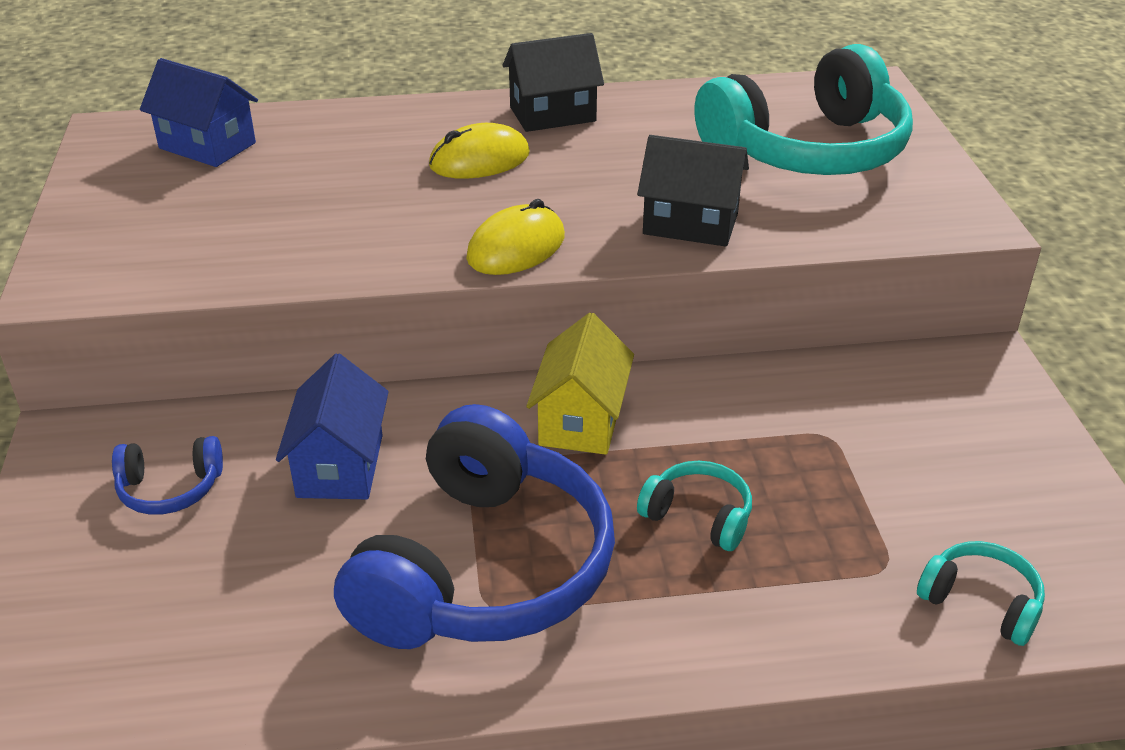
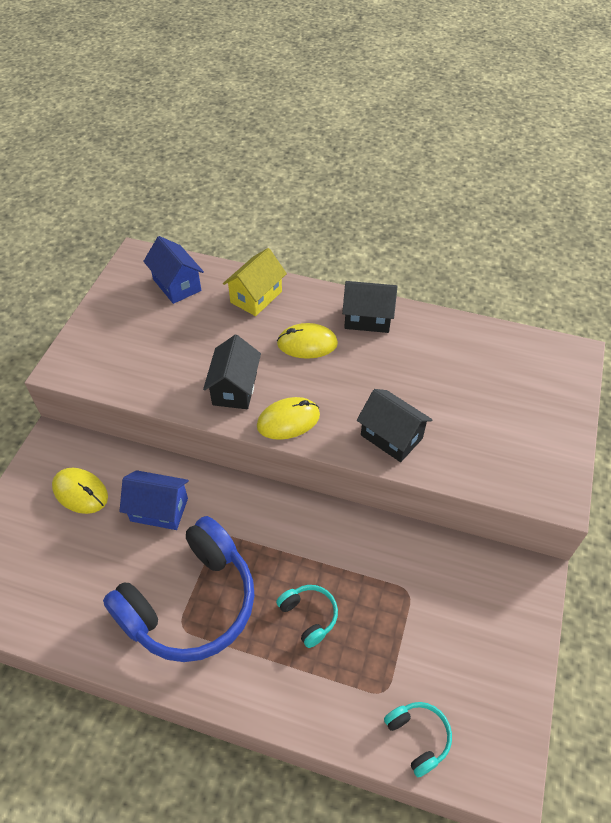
camera: 25 degrees right, 15 degrees up
blue headphones [112,436,223,515] -> yellow mouse [52,468,108,514]
blue house [276,354,389,499] -> blue house turned 75 degrees clockwise [119,470,189,530]
yellow house [526,313,634,455] -> yellow house moved to [223,248,287,316]
turquoise headphones [695,44,913,175] -> none
none -> black house [203,335,261,409]

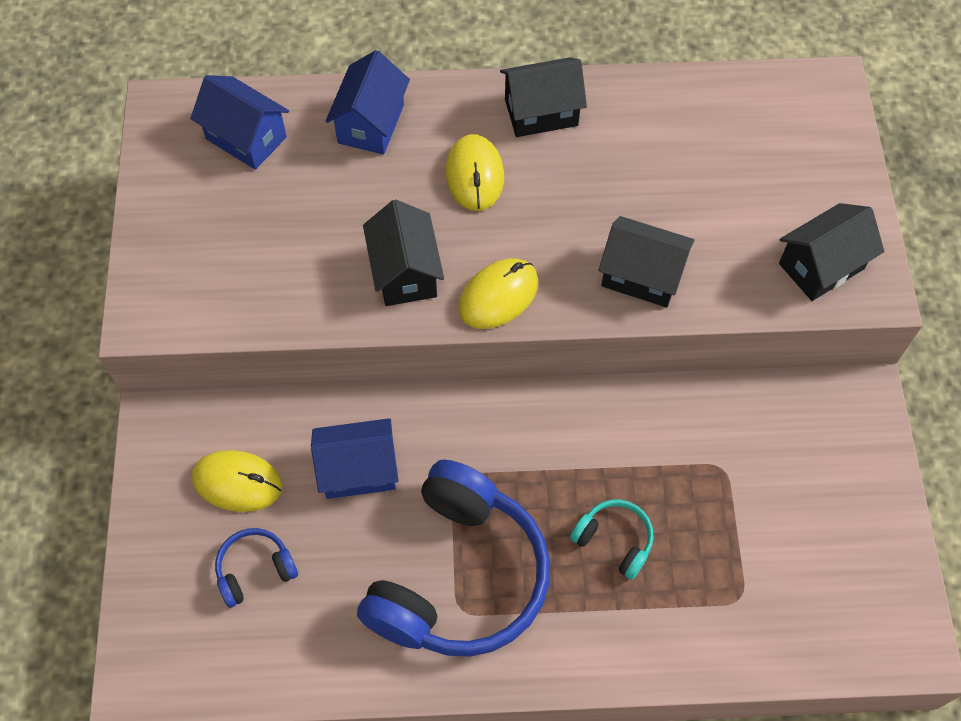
camera: 20 degrees left, 10 degrees up
yellow house [223,248,287,316] -> blue house [325,50,410,155]
yellow mouse [277,323,338,359] -> yellow mouse turned 75 degrees counterclockwise [446,134,504,211]
turquoise headphones [384,702,452,777] -> none
none -> blue headphones [215,528,298,608]
none -> black house [779,203,884,301]

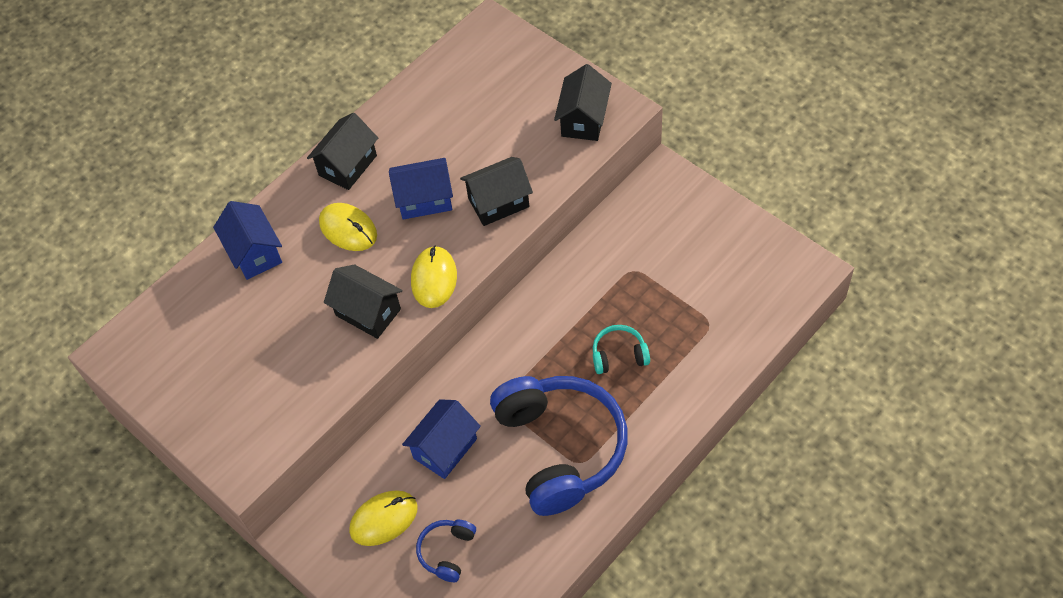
camera: 40 degrees left, 5 degrees down
blue house [190,75,289,170] -> blue house moved to [389,158,453,220]

